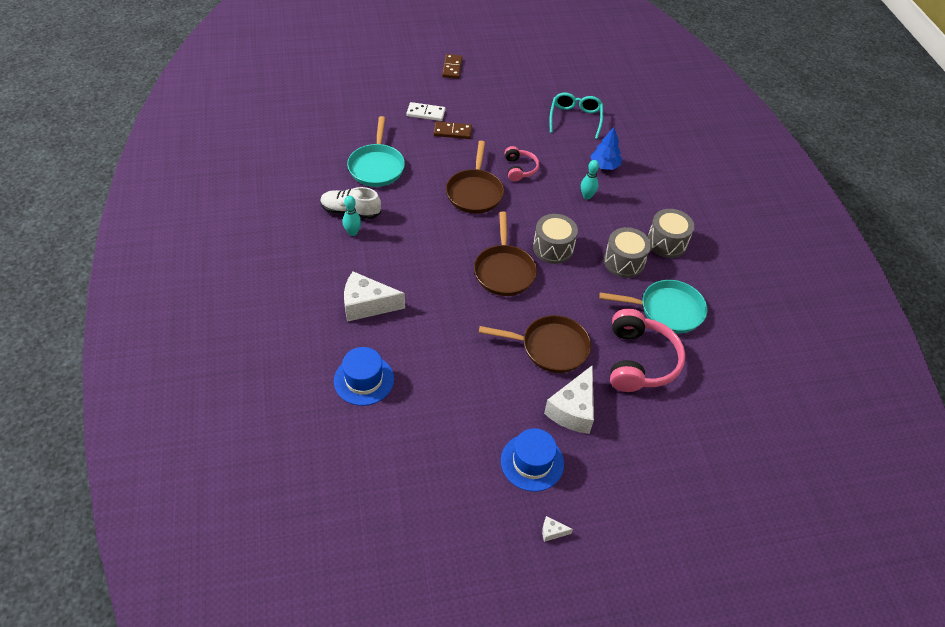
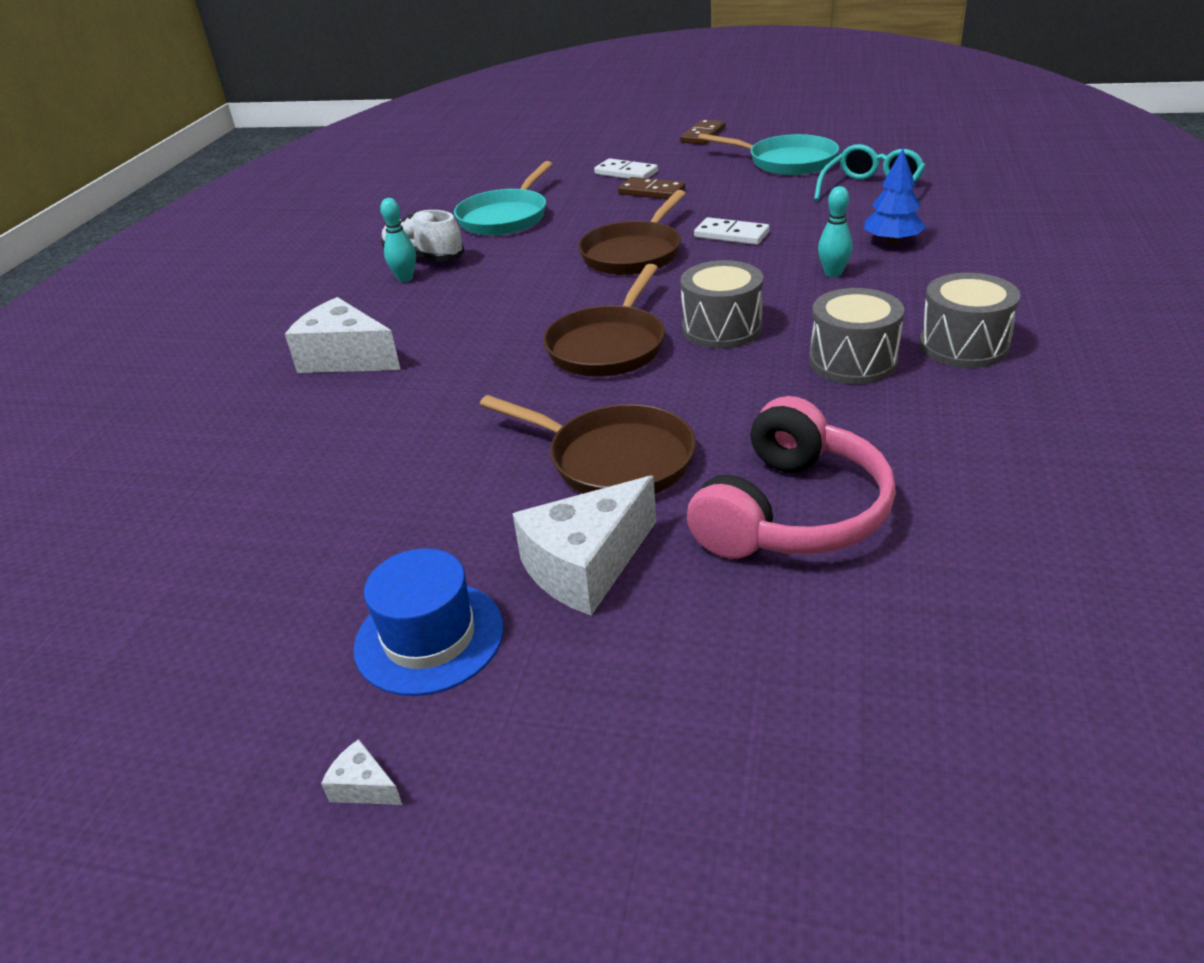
camera: 30 degrees right, 15 degrees down
blue hat [334,347,394,406] -> none
pink headphones [505,146,539,181] -> white domino [694,217,770,245]
turquoise pan [599,280,707,333] -> turquoise pan moved to [698,133,839,175]

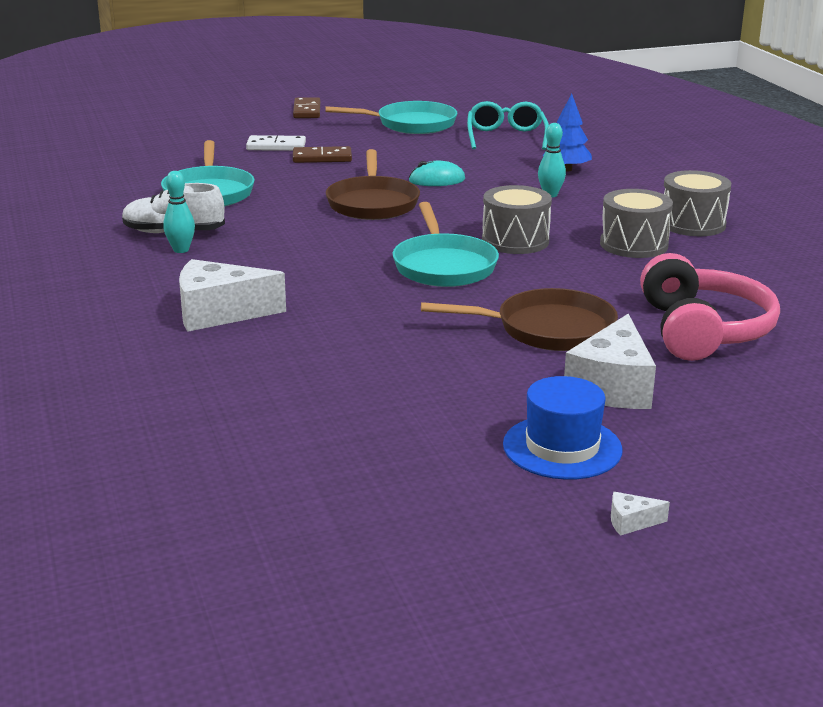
camera: 35 degrees left, 10 degrees down
brown pan [543,264,665,377] -> turquoise pan [392,202,499,287]
white domino [694,217,770,245] -> turquoise mouse [409,161,465,186]

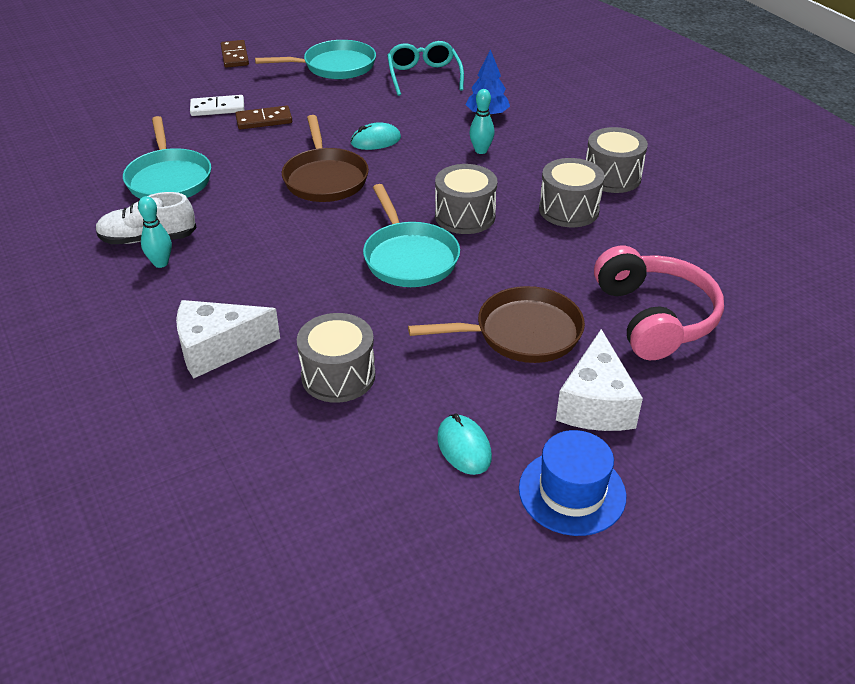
camera: 10 degrees left, 15 degrees up
white cheese [611,492,670,536] -> none
none -> grey drum [297,313,375,403]
none -> turquoise mouse [437,414,492,475]

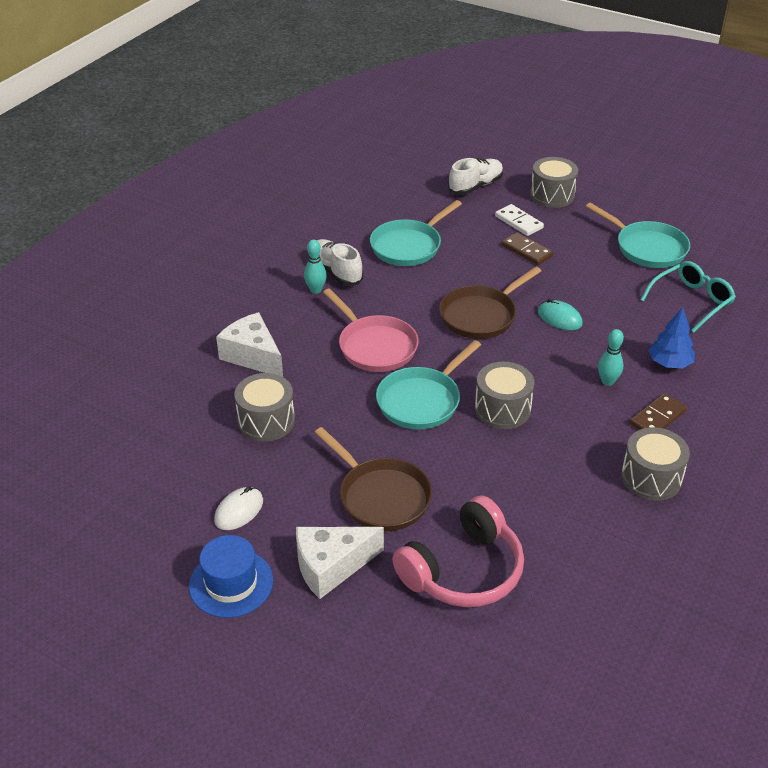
camera: 60 degrees right, 0 degrees up
brown domino [221,40,249,68] -> brown domino moved to [630,393,687,430]
turquoise mouse [437,414,492,475] -> white mouse [214,486,263,530]
grey drum [539,158,605,227] -> grey drum moved to [530,157,578,208]
none -> pink pan [323,288,419,372]
none -> white shoe [448,158,503,195]

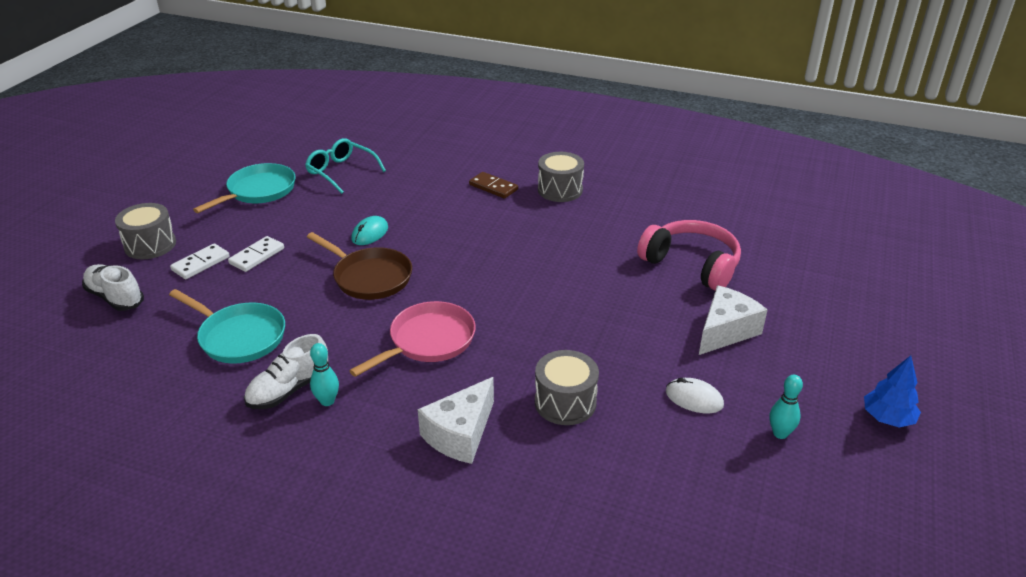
camera: 100 degrees left, 5 degrees down
blue hat [189,535,273,618] -> none
white cheese [296,527,384,599] -> white cheese turned 105 degrees counterclockwise [699,285,768,355]
brown pan [315,427,432,531] -> none
turquoise pan [376,340,481,429] -> none
grey drum [475,362,535,429] -> none
brown domino [502,232,553,265] -> white domino [228,236,284,272]
turquoise bowling pin [598,329,624,386] -> turquoise bowling pin moved to [770,375,803,439]
blue tree [649,307,695,368] -> blue tree moved to [864,355,921,427]

